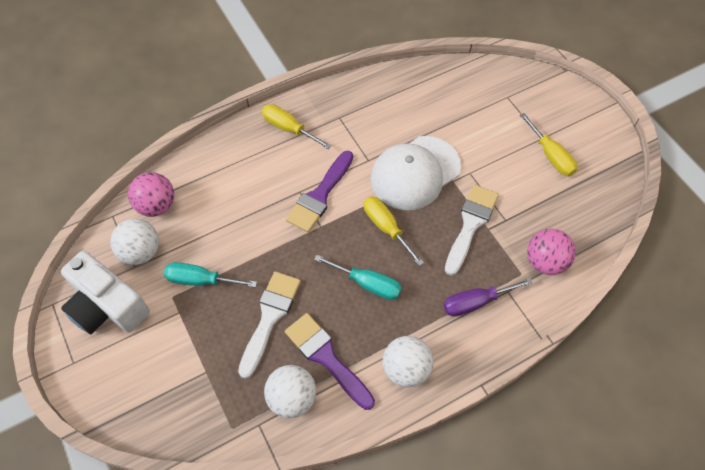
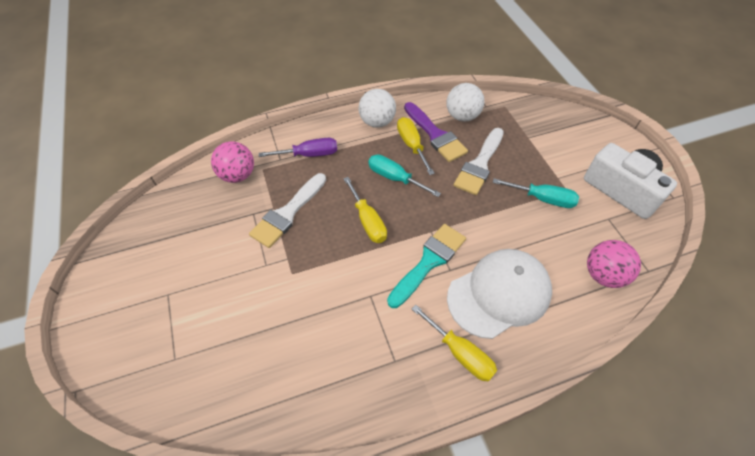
camera: 170 degrees left, 5 degrees down
white ball [111,219,159,265] -> none
purple brush [286,151,353,232] -> turquoise brush [387,224,466,308]
white cap [371,136,461,210] -> white cap moved to [447,249,552,339]
yellow screwdriver [520,113,577,176] -> yellow screwdriver moved to [397,117,435,175]

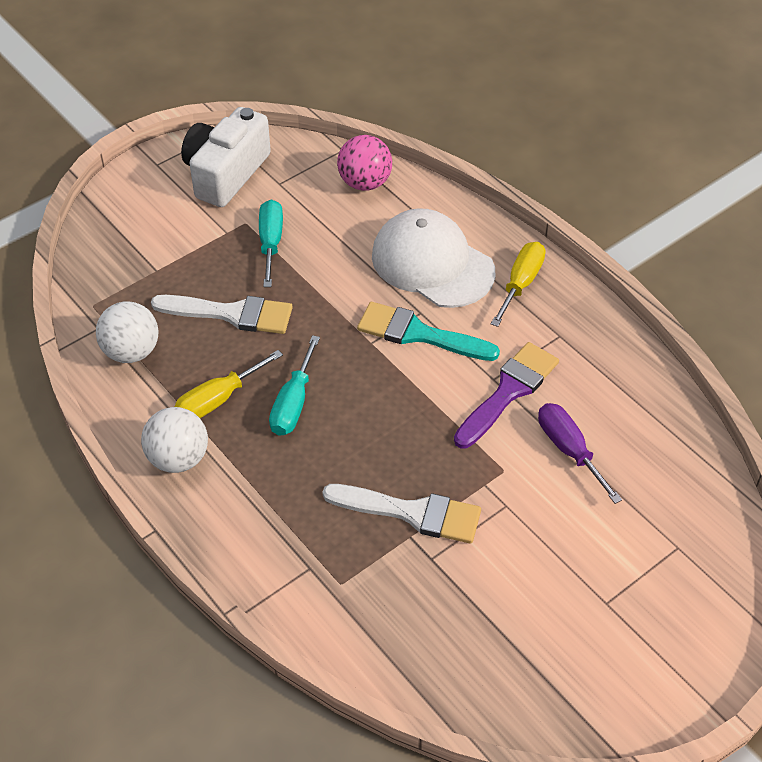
camera: 110 degrees left, 5 degrees down
pink ball [211,141,254,183] -> none
purple screwdriver [259,138,337,157] -> purple screwdriver moved to [538,403,622,504]
yellow screwdriver [343,177,387,243] -> none
purple brush [404,102,468,162] -> purple brush moved to [454,342,559,448]

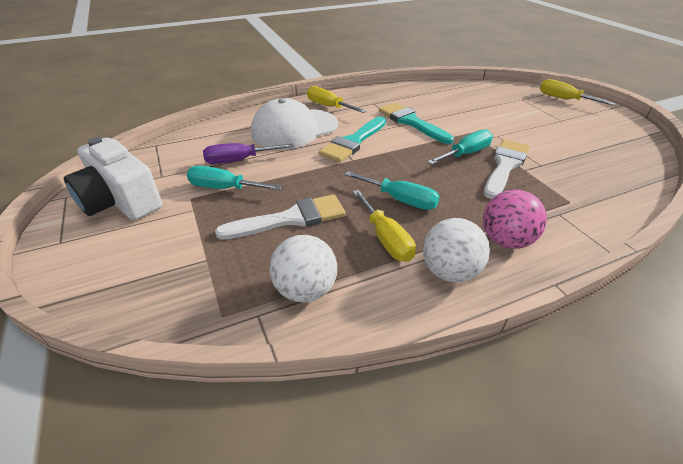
camera: 75 degrees left, 10 degrees down
white brush [151,295,293,334] -> white brush turned 45 degrees clockwise [215,194,346,240]
pink ball [337,135,392,191] -> pink ball moved to [483,190,547,249]
purple brush [454,342,559,448] -> turquoise brush [379,102,454,144]
purple screwdriver [538,403,622,504] -> purple screwdriver moved to [203,143,294,164]
none -> turquoise screwdriver [428,129,493,165]
none -> yellow screwdriver [540,79,616,105]

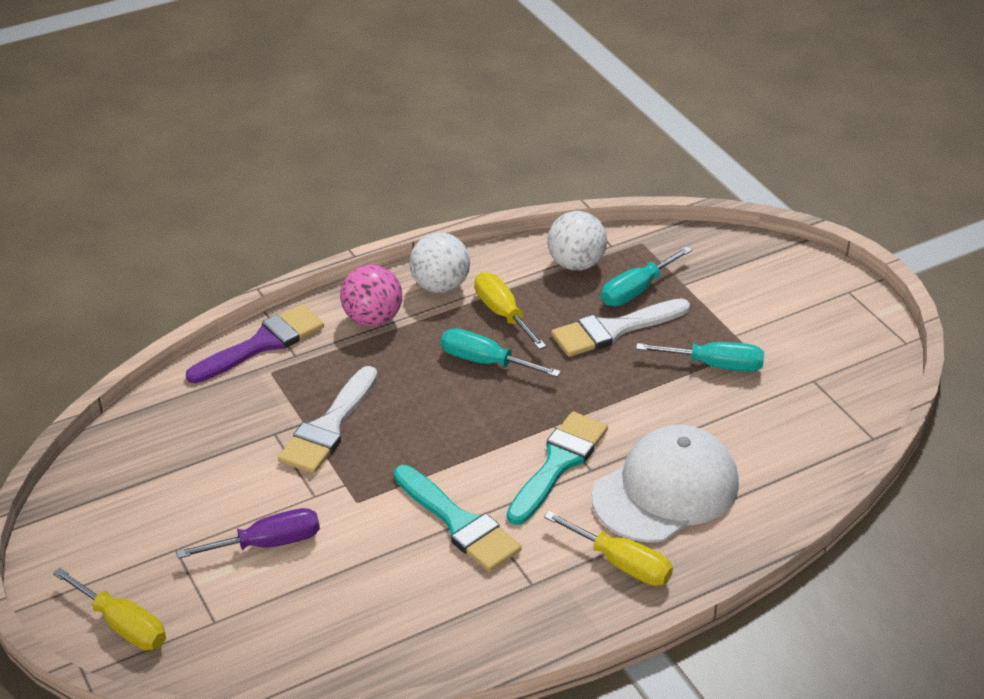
camera: 175 degrees right, 0 degrees up
white camera [64,137,162,220] -> none
purple screwdriver [203,143,294,164] -> purple screwdriver moved to [176,508,320,559]
turquoise screwdriver [428,129,493,165] -> turquoise screwdriver moved to [601,246,692,306]
none -> purple brush [186,304,324,384]

